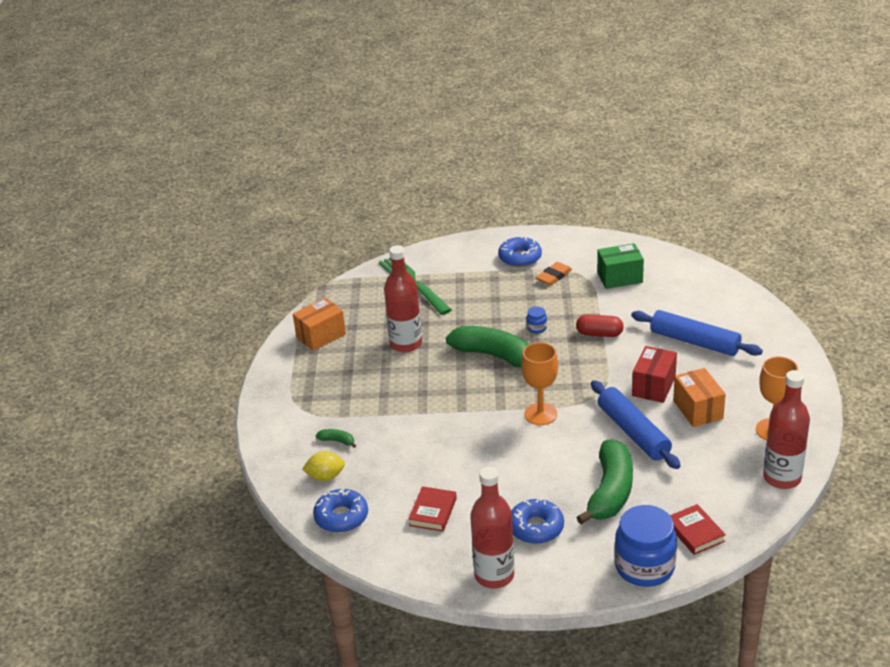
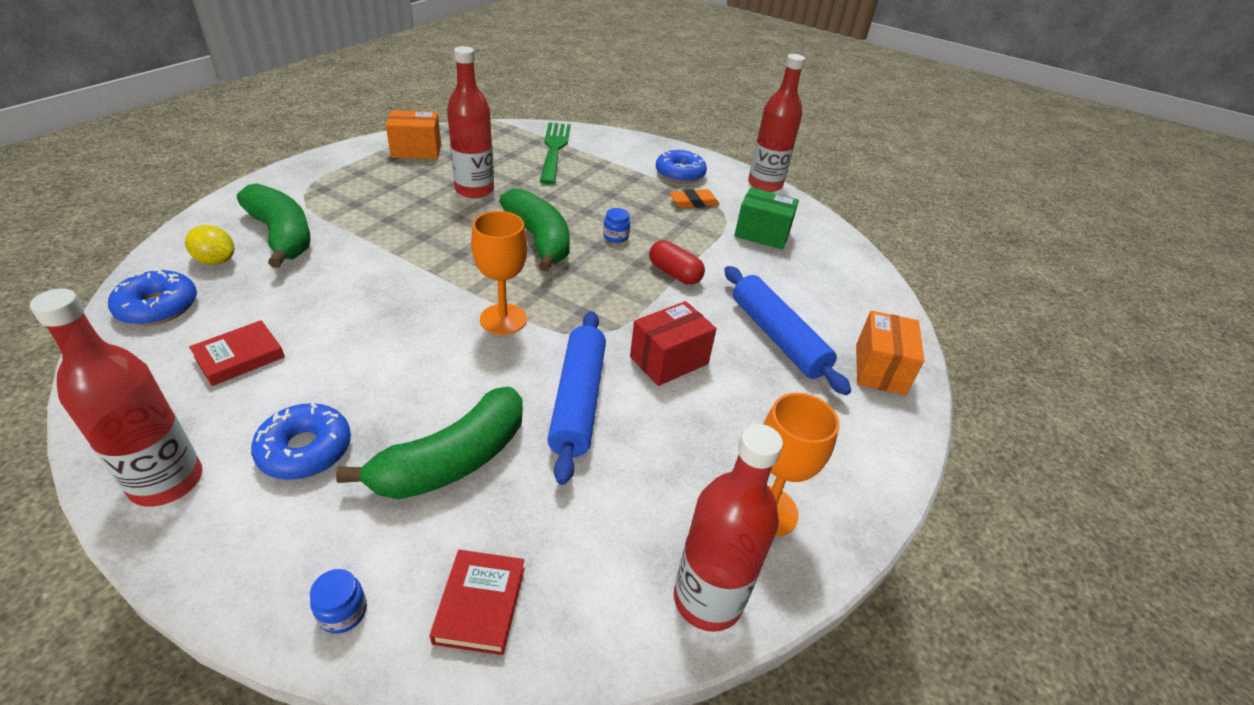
camera: 25 degrees right, 5 degrees up
green banana [316,429,356,448] -> green banana [237,183,311,268], size x2.48
blue jar [614,505,677,587] -> blue jar [310,569,367,634], size x0.42
orange box [673,368,726,427] -> orange box moved to [856,310,924,395]
none -> red bottle [748,54,805,192]

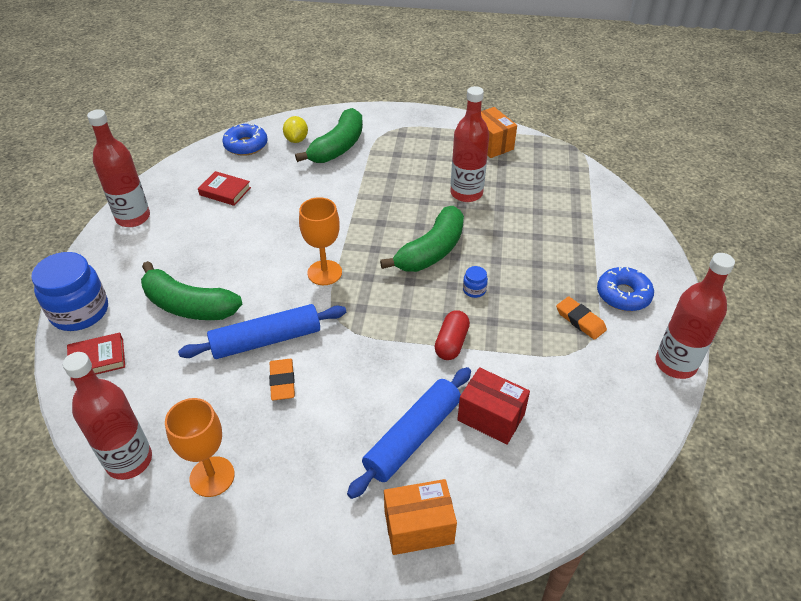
camera: 70 degrees right, 5 degrees up
blue donut [251,403,351,480] -> none
blue jar [310,569,367,634] -> blue jar [31,252,108,331], size x2.38
green fork [540,123,571,185] -> none
red box [630,301,717,386] -> red box moved to [457,367,530,445]
green box [734,187,799,250] -> none
none -> orange eraser [269,359,295,401]

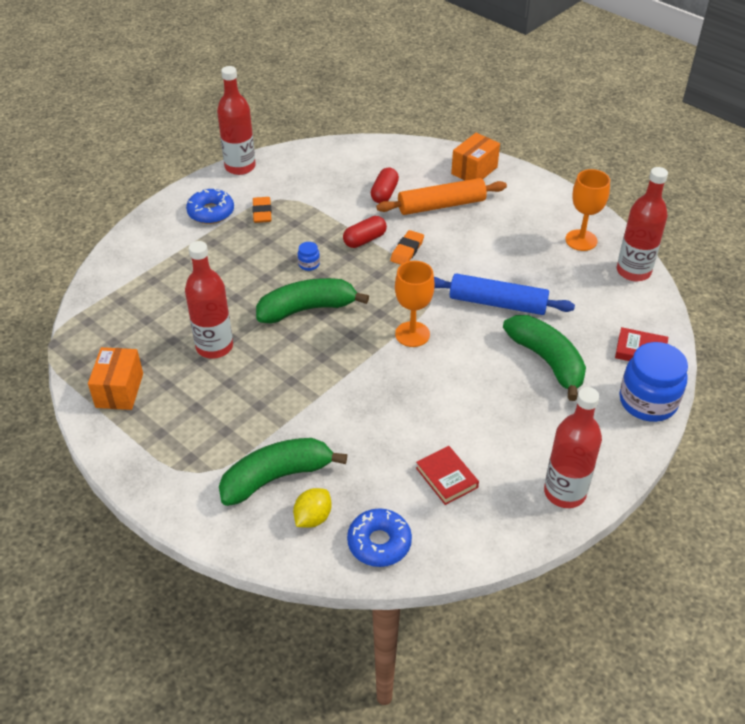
camera: 145 degrees left, 0 degrees up
orange eraser [269,359,295,401] -> orange eraser moved to [390,230,424,265]
blue rolling pin [347,367,471,499] -> orange rolling pin [376,178,507,215]
orange box [384,479,457,555] -> orange box turned 75 degrees counterclockwise [451,133,500,181]
red box [457,367,530,445] -> red capsule [371,168,399,203]

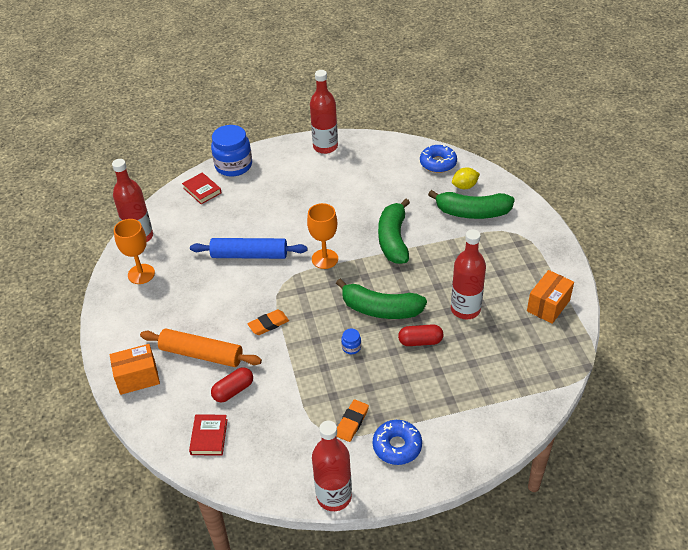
camera: 145 degrees left, 0 degrees up
red capsule [343,216,387,248] -> red capsule moved to [398,324,443,346]
red book [416,446,479,505] -> red book moved to [189,415,228,455]
blue rolling pin [434,273,575,315] -> blue rolling pin turned 45 degrees counterclockwise [190,238,307,259]
green banana [503,315,586,401] -> green banana moved to [378,199,410,264]

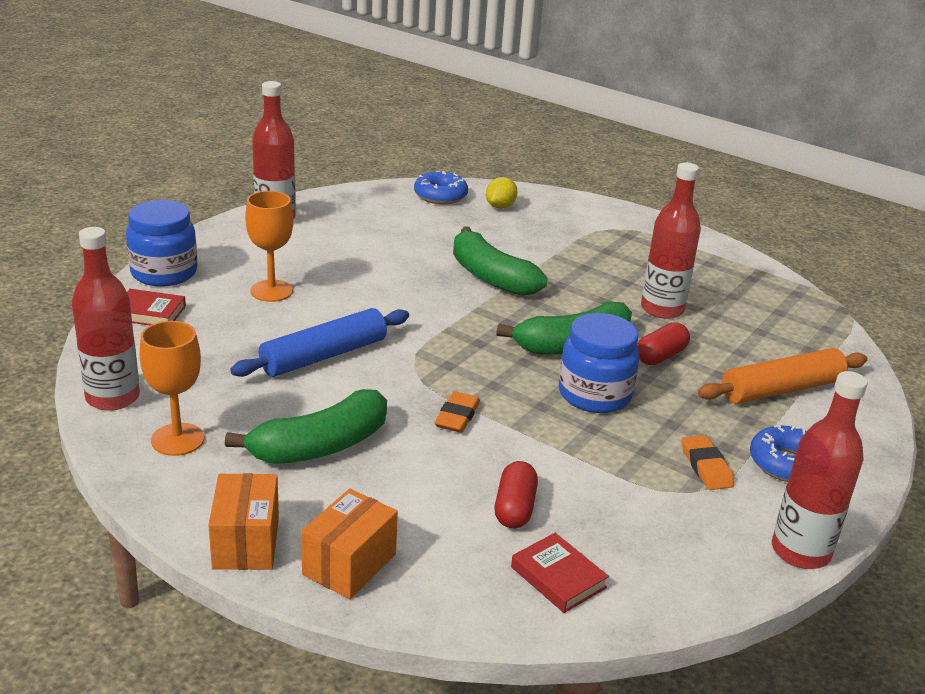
camera: 45 degrees left, 15 degrees down
orange rolling pin [140,329,262,367] -> orange rolling pin moved to [698,348,868,404]
orange goblet [307,203,338,269] -> orange goblet moved to [245,191,293,302]
blue jar [341,329,361,354] -> blue jar [559,313,640,413], size x2.38
green banana [428,190,515,219] -> green banana moved to [225,389,387,464]
orange box [527,270,574,324] -> orange box moved to [208,473,279,570]

